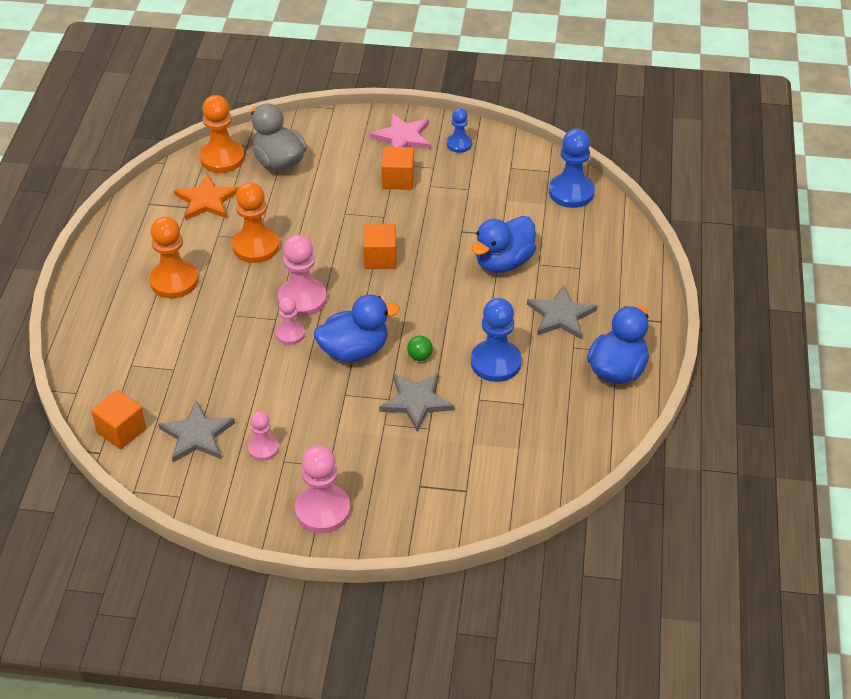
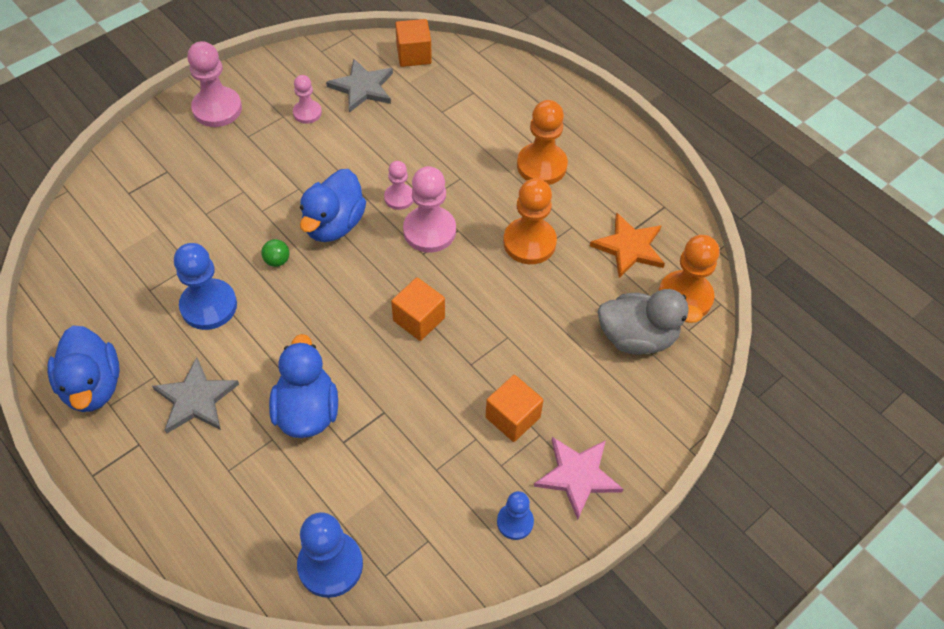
camera: 130 degrees right, 10 degrees up
grey star [379,373,454,432] -> none

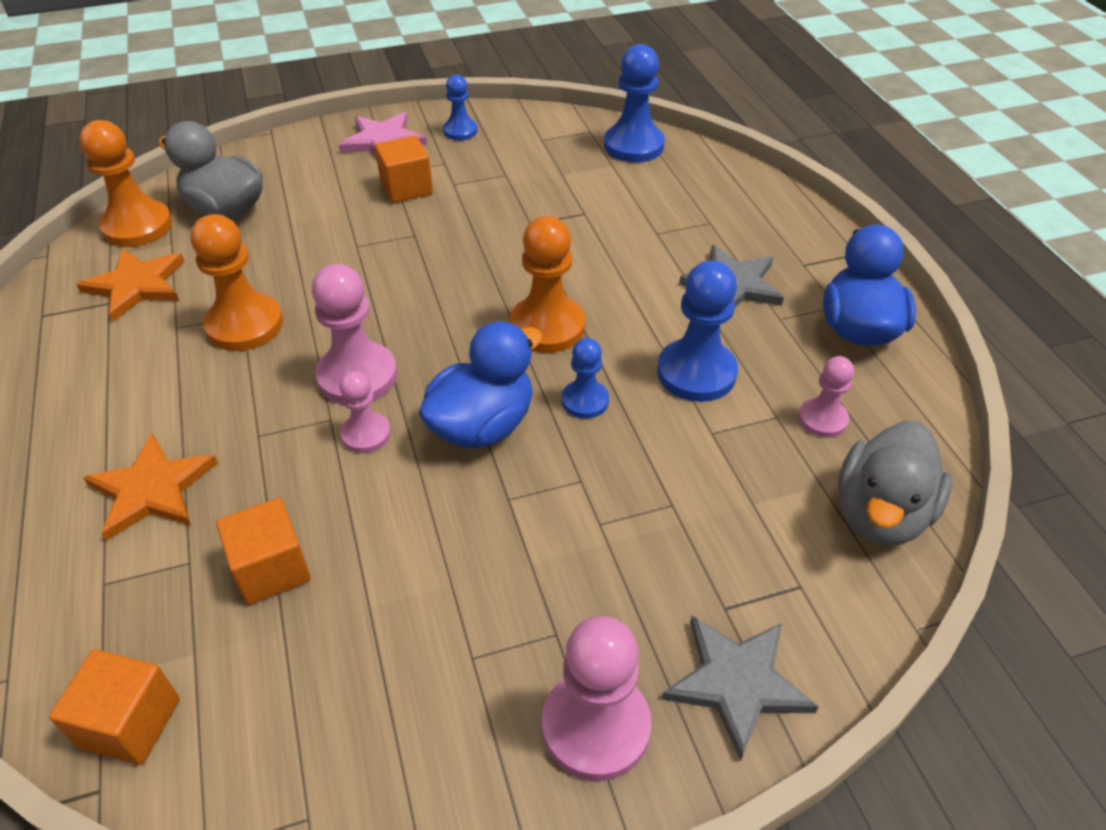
camera: 155 degrees left, 10 degrees down
green ball [261,239,289,267] -> blue pawn [562,338,609,419]
blue duck [269,334,338,438] -> none
pink pawn [293,75,322,124] -> pink pawn moved to [798,356,854,438]
grey star [326,59,393,113] -> grey star moved to [662,616,819,761]
orange cube [391,277,445,341] -> orange cube moved to [216,498,311,605]
orange pawn [517,100,568,185] -> orange pawn moved to [510,216,585,353]
none -> orange star [83,433,218,541]
none -> grey duck [838,421,952,546]

